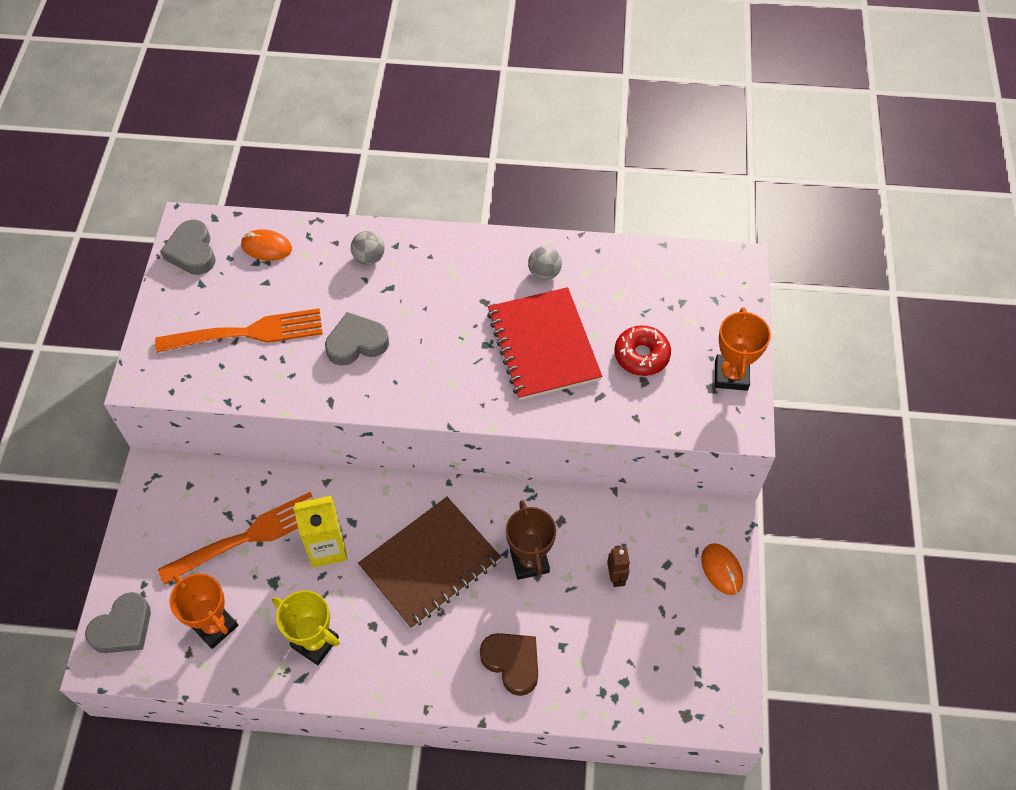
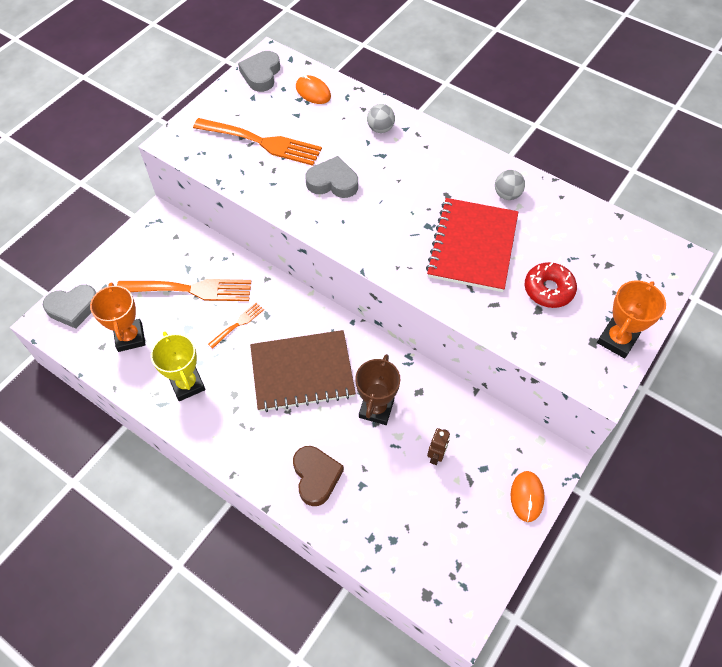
camera: 30 degrees right, 0 degrees up
yellow carton [293,496,347,568] -> orange fork [208,303,264,349]

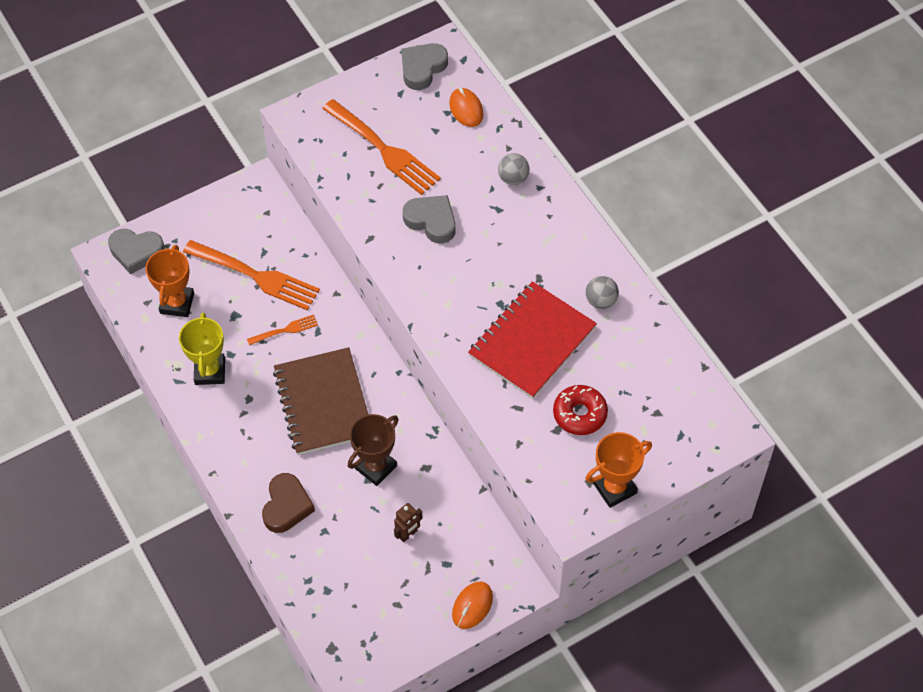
camera: 25 degrees right, 0 degrees up
brown notebook [250,330,356,412] -> brown notebook turned 60 degrees clockwise [273,347,369,455]

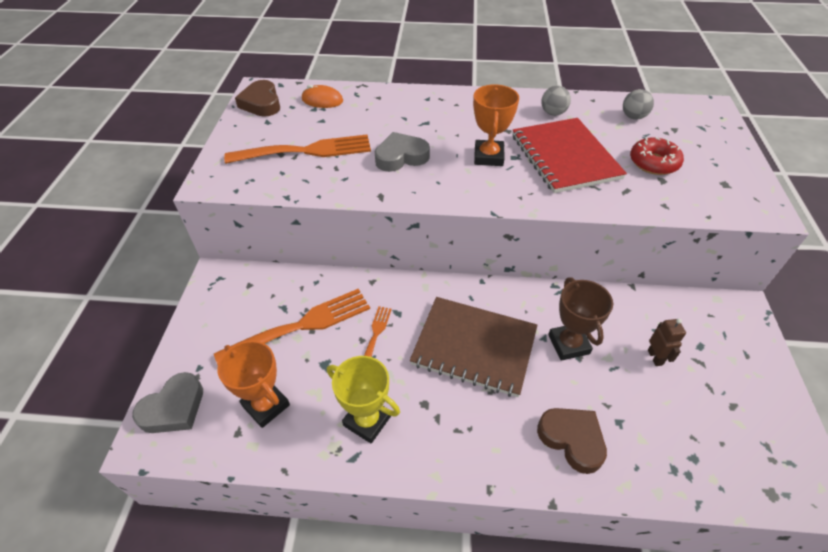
camera: 55 degrees left, 10 degrees down
grey heart [402,43,448,90] -> brown heart [235,80,280,117]
orange mouse [452,582,493,629] -> none
grey ball [498,153,529,185] -> grey ball moved to [623,89,654,120]
orange trophy [585,432,652,508] -> orange trophy moved to [473,84,519,166]

